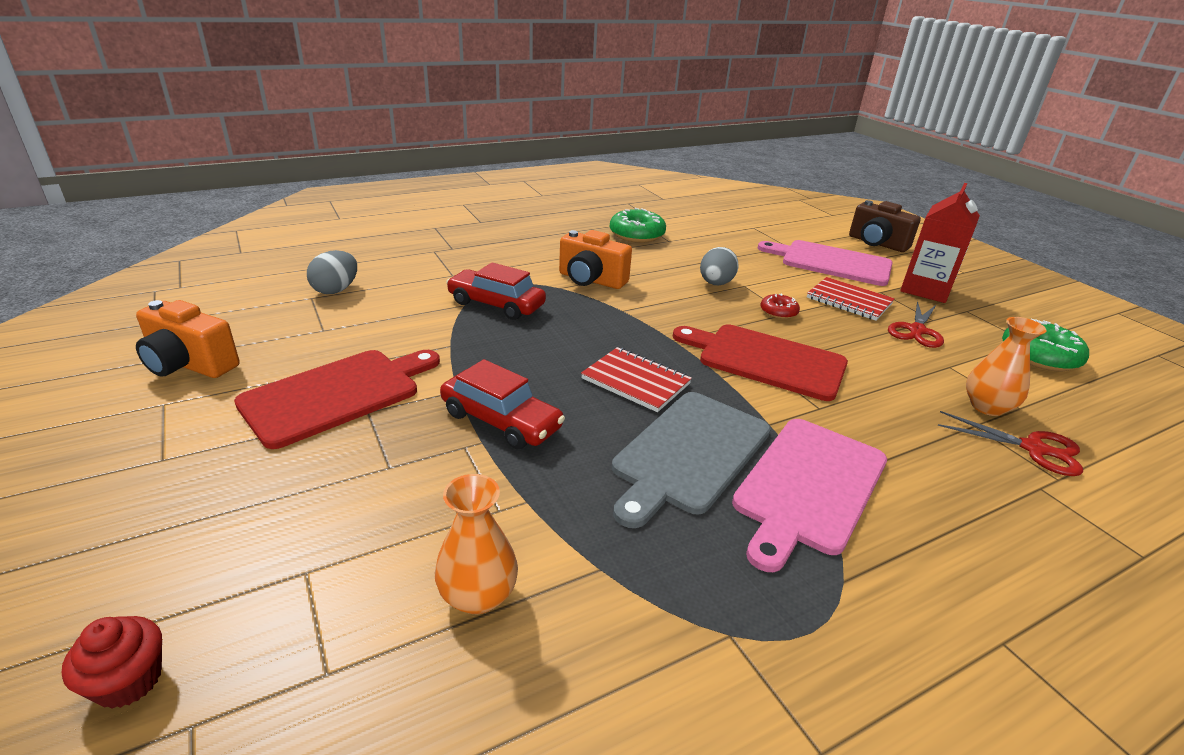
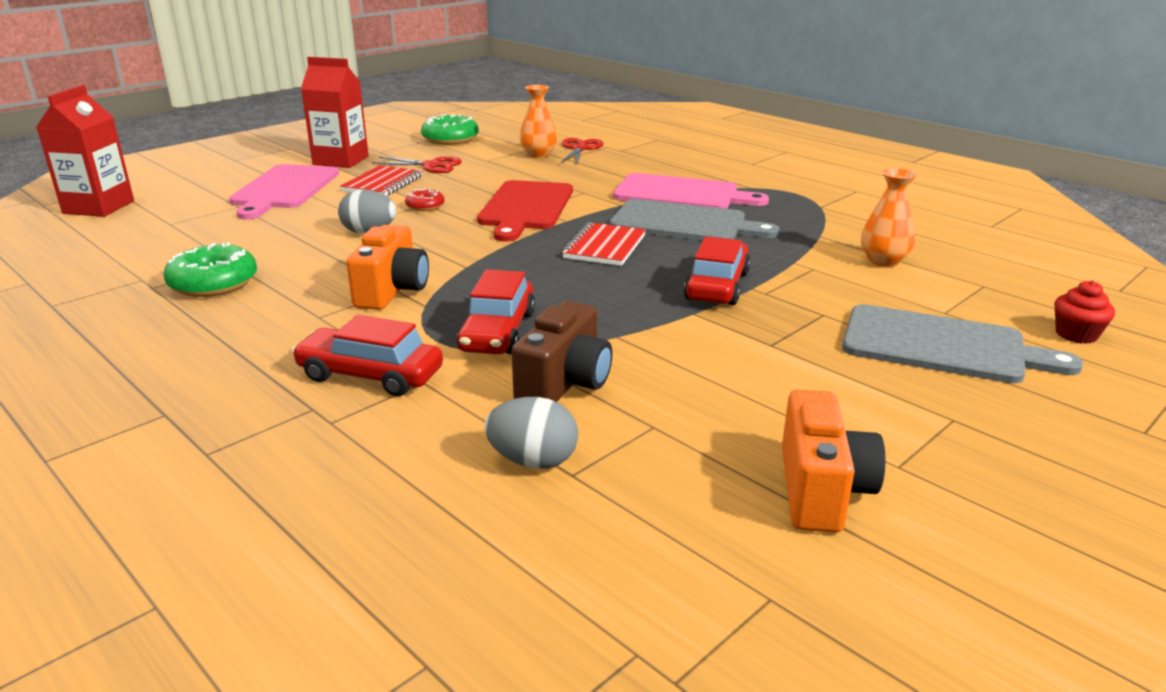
camera: 105 degrees left, 5 degrees down
red cutting board [234,350,440,449] -> none
brown camera [849,200,921,252] -> brown camera moved to [511,301,612,402]
none -> red carton [36,85,134,217]
none -> red car [292,315,443,396]
none -> grey cutting board [842,304,1083,383]

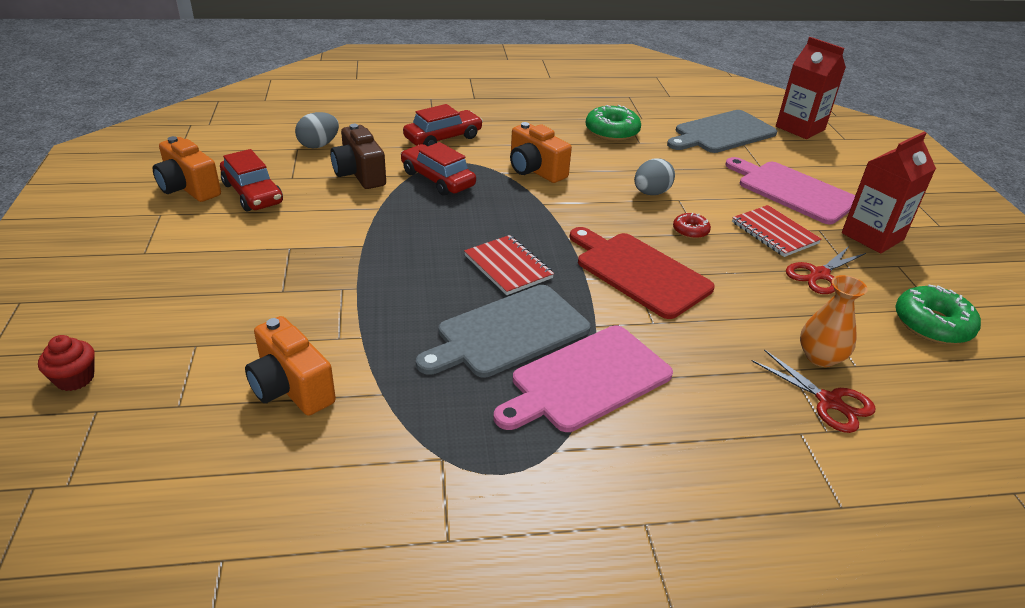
camera: 125 degrees right, 10 degrees up
red car [684,236,750,305] -> red car moved to [220,149,283,212]
grey cutting board [842,304,1083,383] -> grey cutting board moved to [667,110,777,153]
orange vase [861,168,917,267] -> orange camera [245,316,336,416]

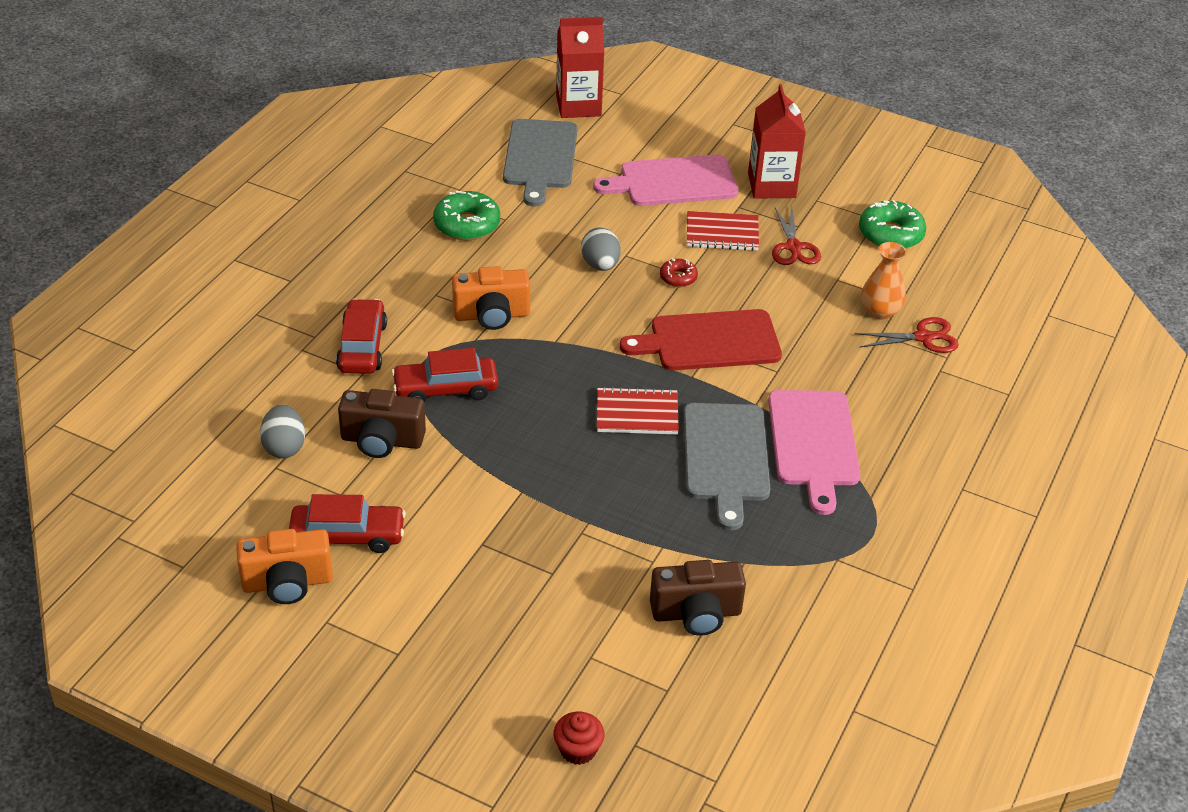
camera: 55 degrees left, 5 degrees up
orange camera [245,316,336,416] -> brown camera [650,560,746,636]

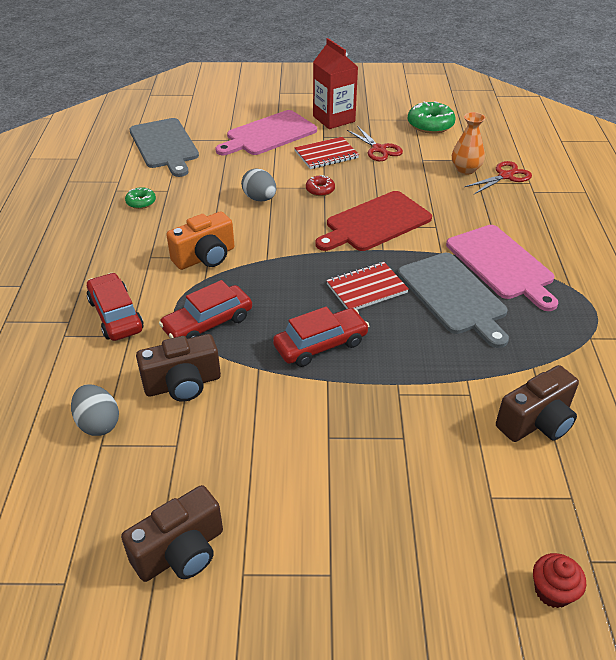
camera: 25 degrees left, 0 degrees up
orange camera [236,529,333,604] -> brown camera [121,485,223,582]
red car [289,494,406,553] -> red car moved to [273,307,369,367]
green donut [433,191,500,240] -> green donut [125,187,156,209], size x0.55
red carton [556,17,604,118] -> none

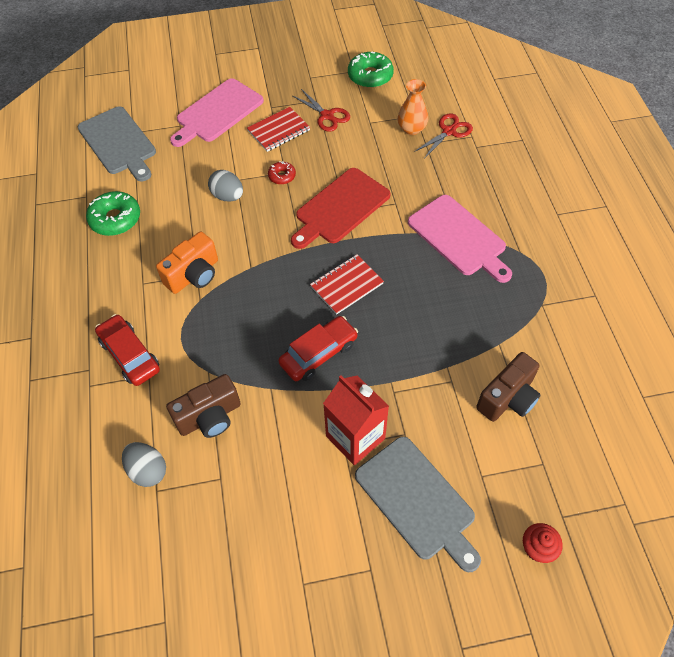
camera: 10 degrees left, 15 degrees up
brown camera [121,485,223,582] -> none
green donut [125,187,156,209] -> green donut [86,191,140,236], size x1.81
red car [159,280,252,339] -> none
red carton [313,38,358,129] -> red carton moved to [323,375,389,465]
grey cutting board [398,253,509,348] -> grey cutting board moved to [355,436,481,572]

